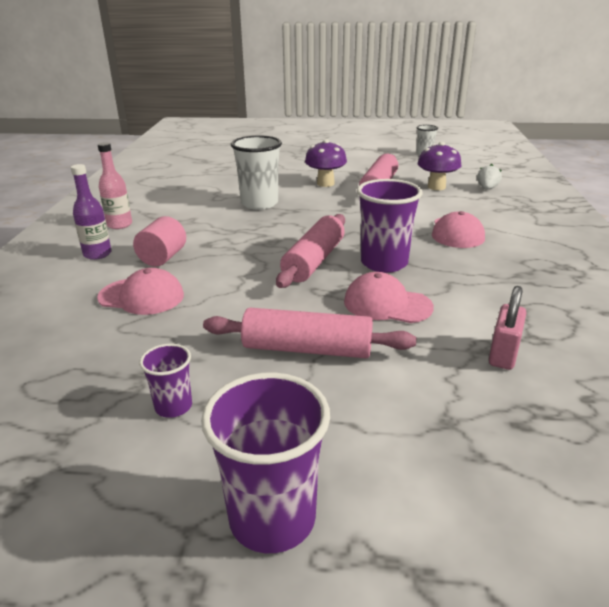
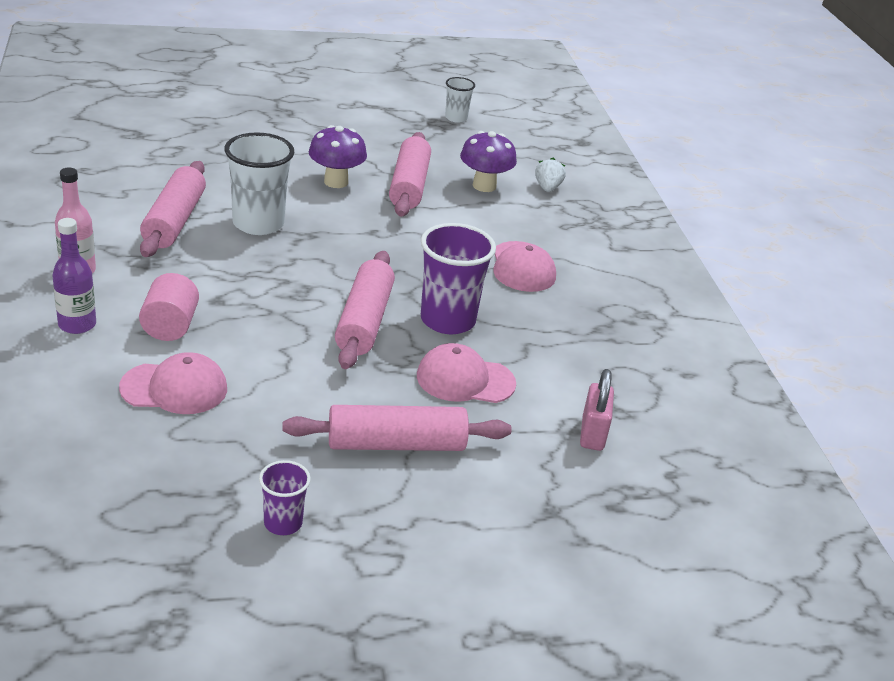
camera: 20 degrees left, 5 degrees up
purple cup [201,373,330,553] -> none
none -> pink rolling pin [140,161,206,257]

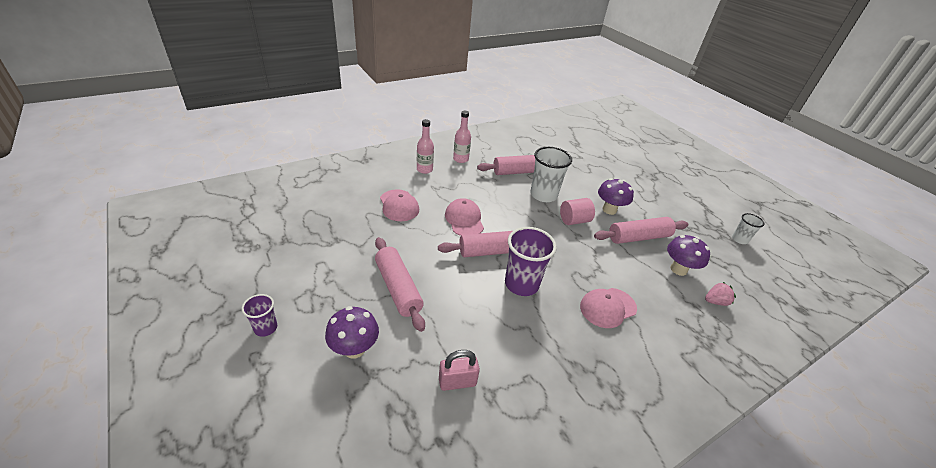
camera: 70 degrees right, 5 degrees up
purple bottle [52,218,96,334] -> pink bottle [417,119,434,174]
pink cylinder [139,273,199,341] -> pink cylinder moved to [560,198,595,225]
purple cup [259,460,311,535] -> purple cup moved to [242,294,277,337]
pink cap [417,343,516,403] -> pink cap moved to [445,198,484,236]
white strawberry [535,158,566,192] -> pink strawberry [705,282,736,306]
none -> purple mushroom [325,306,379,359]

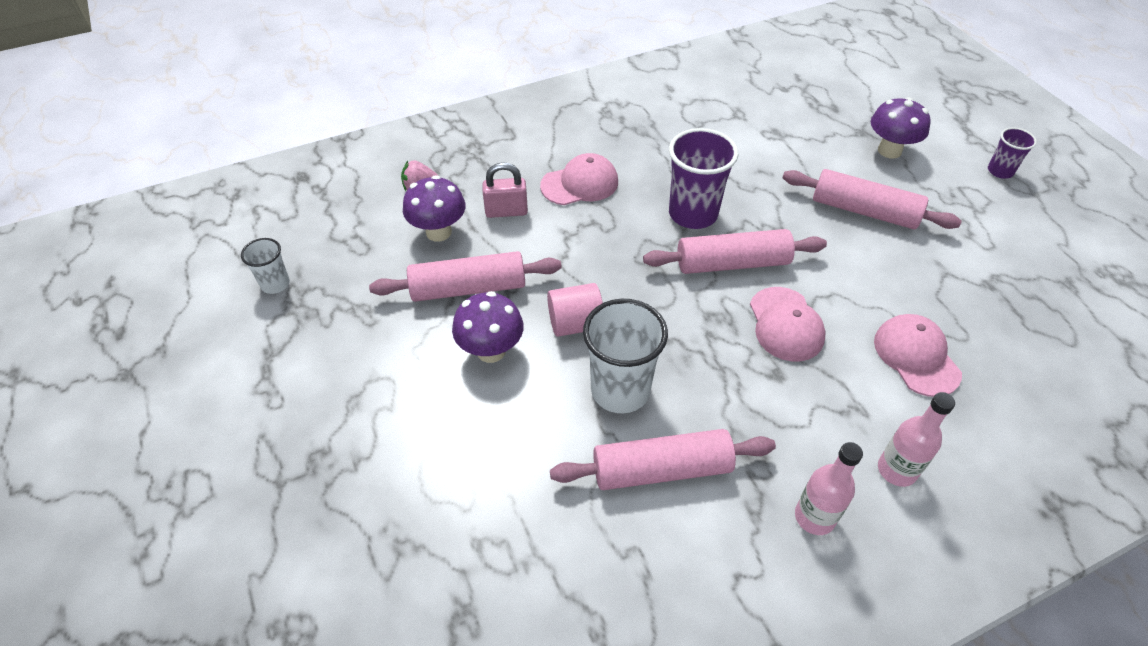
camera: 170 degrees left, 10 degrees up
pink rolling pin [375,237,425,332] -> pink rolling pin turned 45 degrees counterclockwise [783,169,962,229]
pink padlock [439,350,480,391] -> pink padlock moved to [482,162,528,218]

